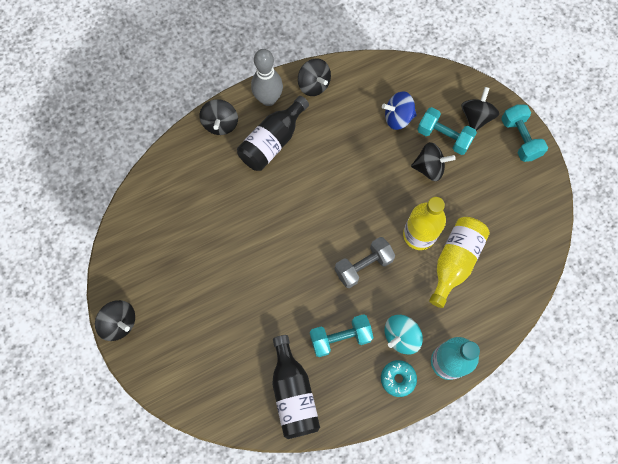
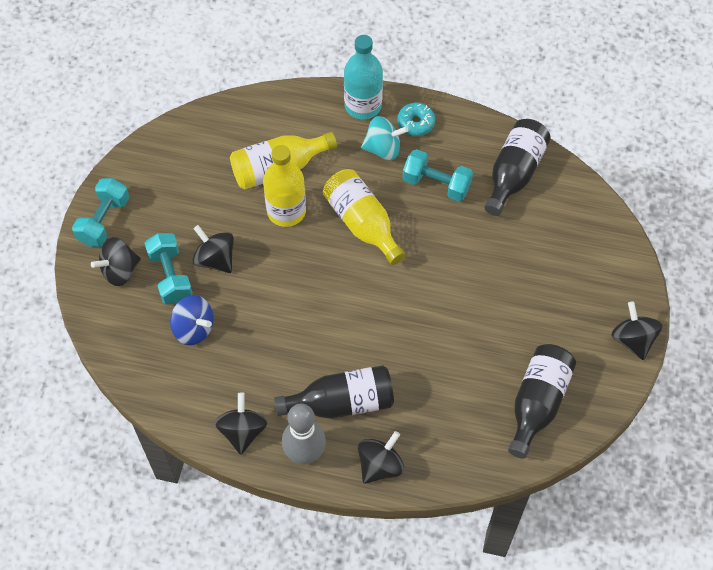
camera: 140 degrees left, 10 degrees down
grey dumbbell [335,237,395,288] -> yellow bottle [323,169,405,265]
none -> black bottle [508,344,576,459]

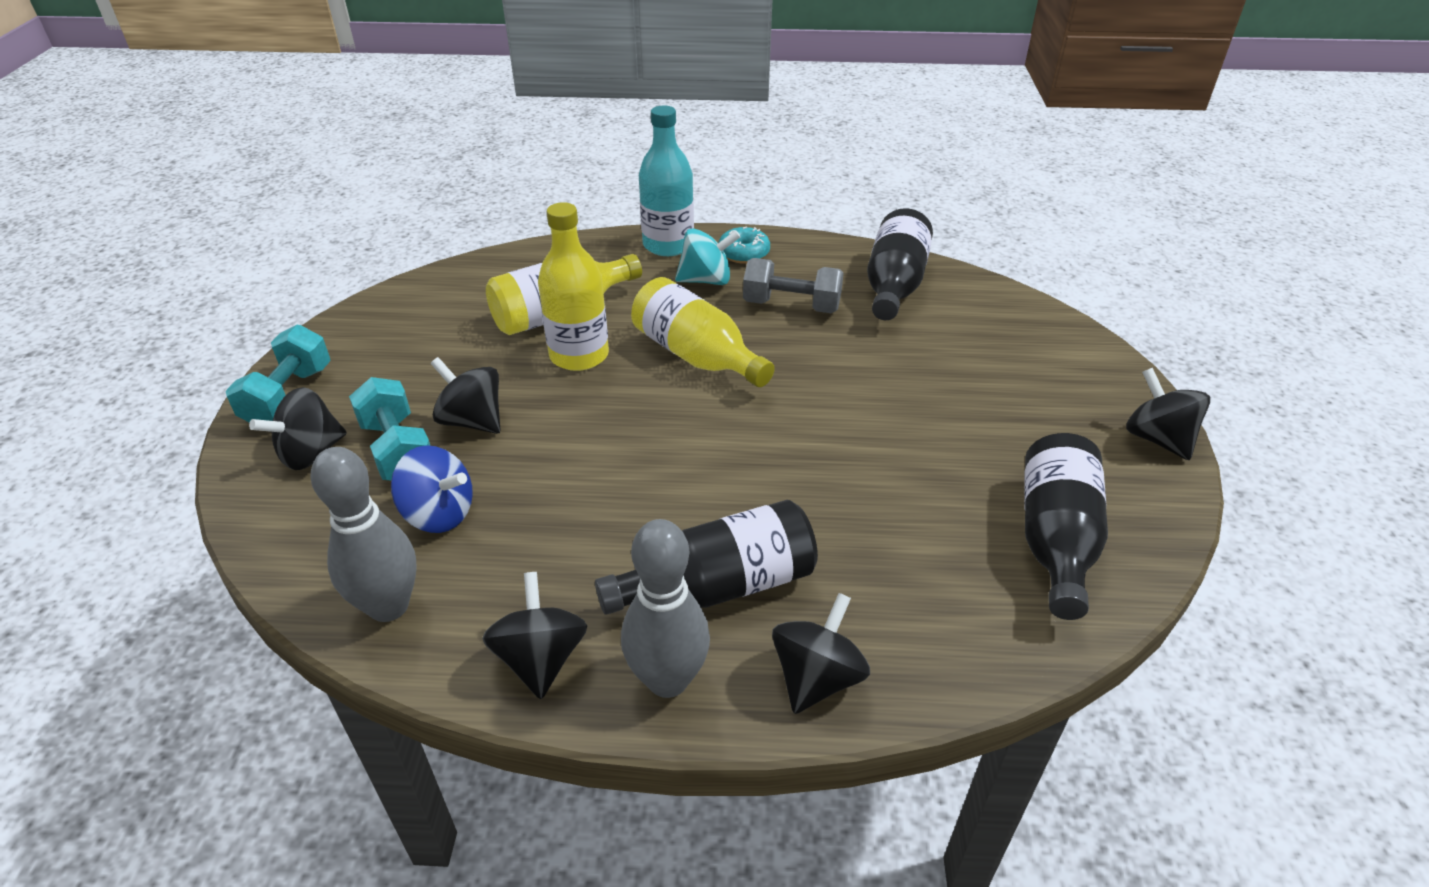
camera: 10 degrees left, 20 degrees down
turquoise dumbbell [402,149,473,202] -> grey dumbbell [743,258,844,313]
none -> grey bowling pin [310,447,417,622]

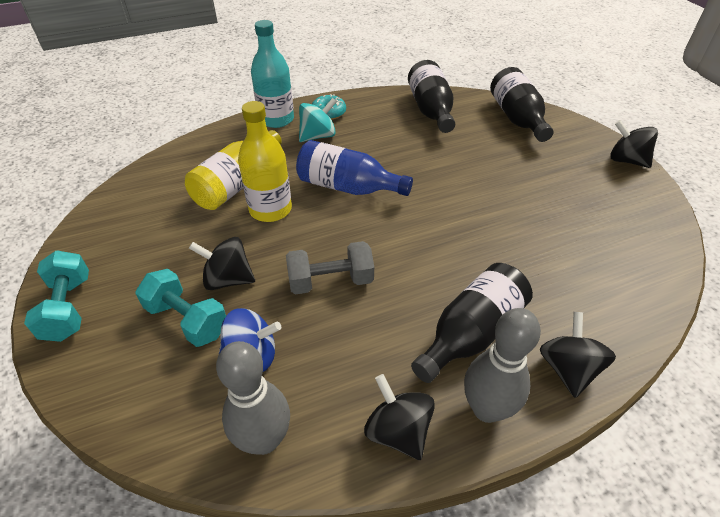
camera: 25 degrees left, 5 degrees up
black spinning top [249,387,347,470] -> none
yellow bottle [631,277,775,387] -> blue bottle [296,140,413,196]
grey dumbbell [743,258,844,313] -> grey dumbbell moved to [286,241,374,294]
black bottle [1024,433,1108,620] -> black bottle moved to [490,67,554,142]

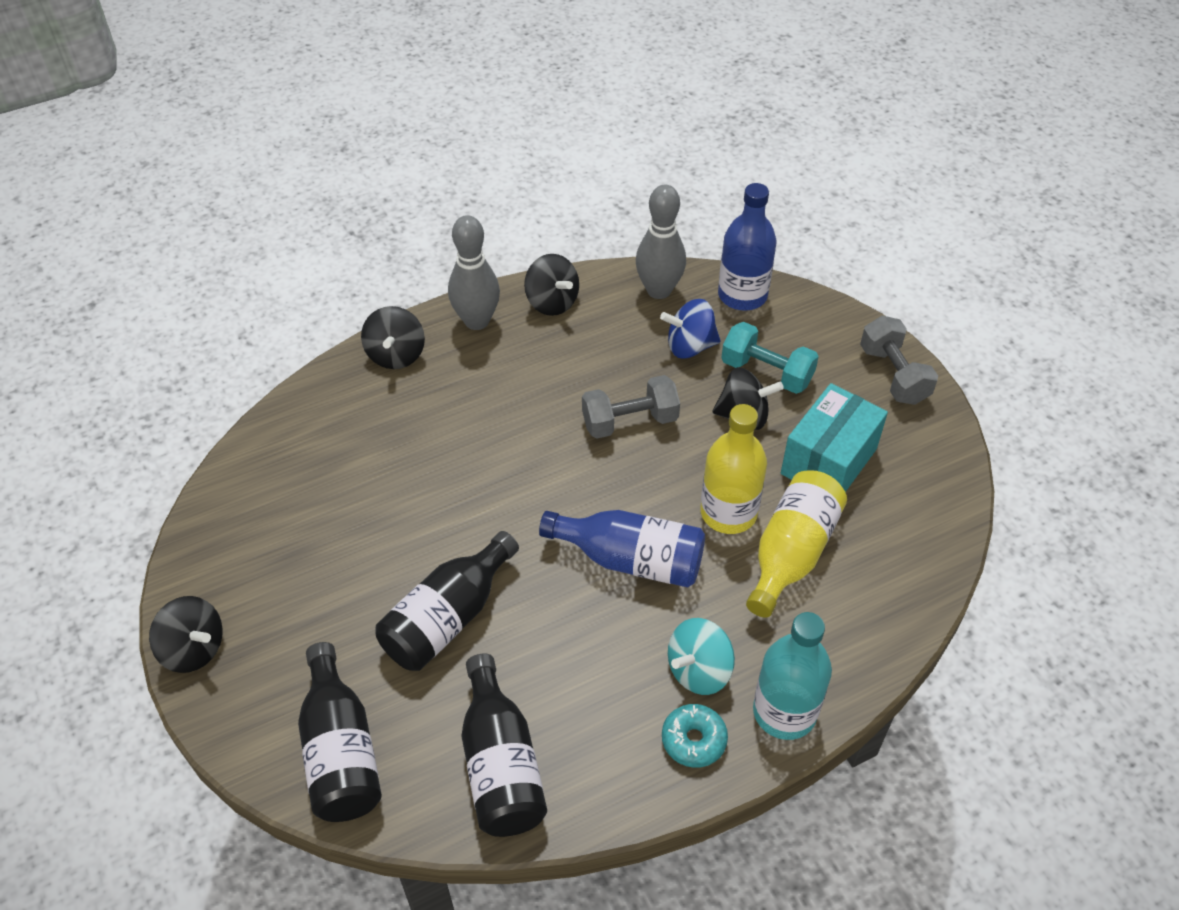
camera: 175 degrees right, 5 degrees up
turquoise dumbbell [24,251,89,342] -> grey dumbbell [860,316,938,405]
black bottle [411,263,533,383] -> black bottle moved to [376,531,519,671]
none -> blue bottle [718,183,776,311]
none -> turquoise box [781,383,888,492]

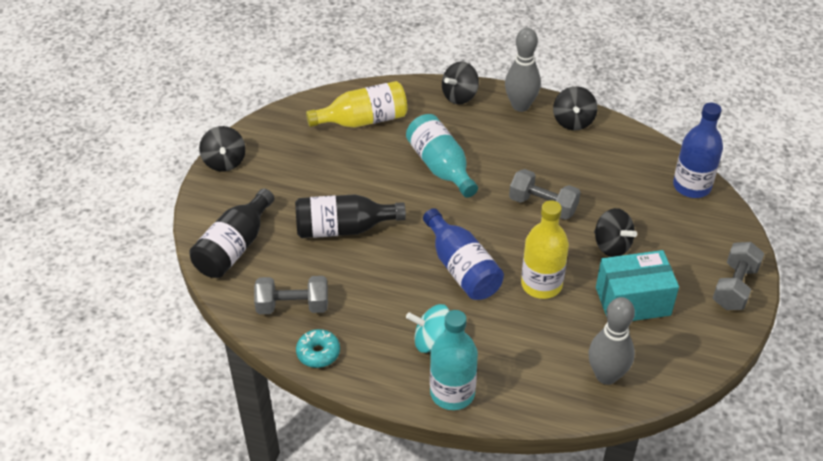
camera: 45 degrees right, 5 degrees down
black bottle [461,653,547,837] -> grey dumbbell [254,276,328,314]
grey bowling pin [636,185,686,299] -> grey bowling pin moved to [589,297,635,385]
blue spinning top [660,299,721,359] -> none
turquoise donut [662,704,728,768] -> turquoise donut moved to [296,329,340,368]
turquoise dumbbell [721,322,819,394] -> none
yellow bottle [746,470,847,618] -> yellow bottle moved to [306,81,407,128]
none -> turquoise bottle [406,114,478,198]

